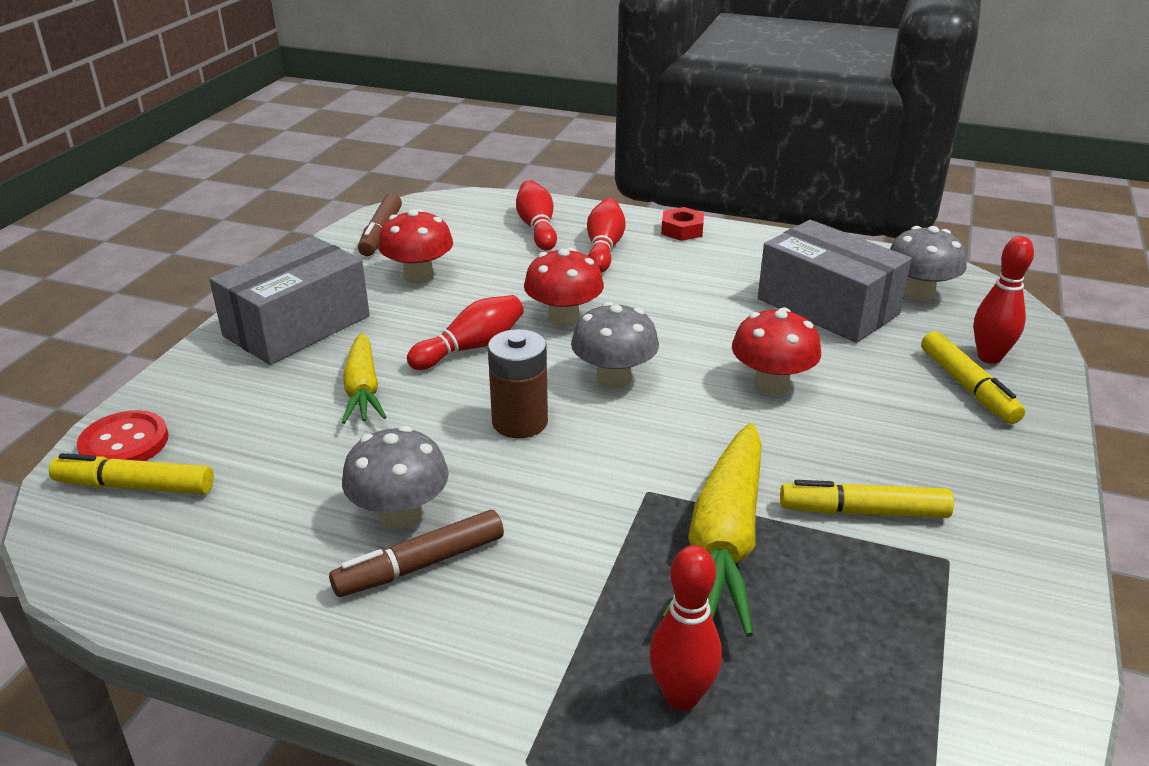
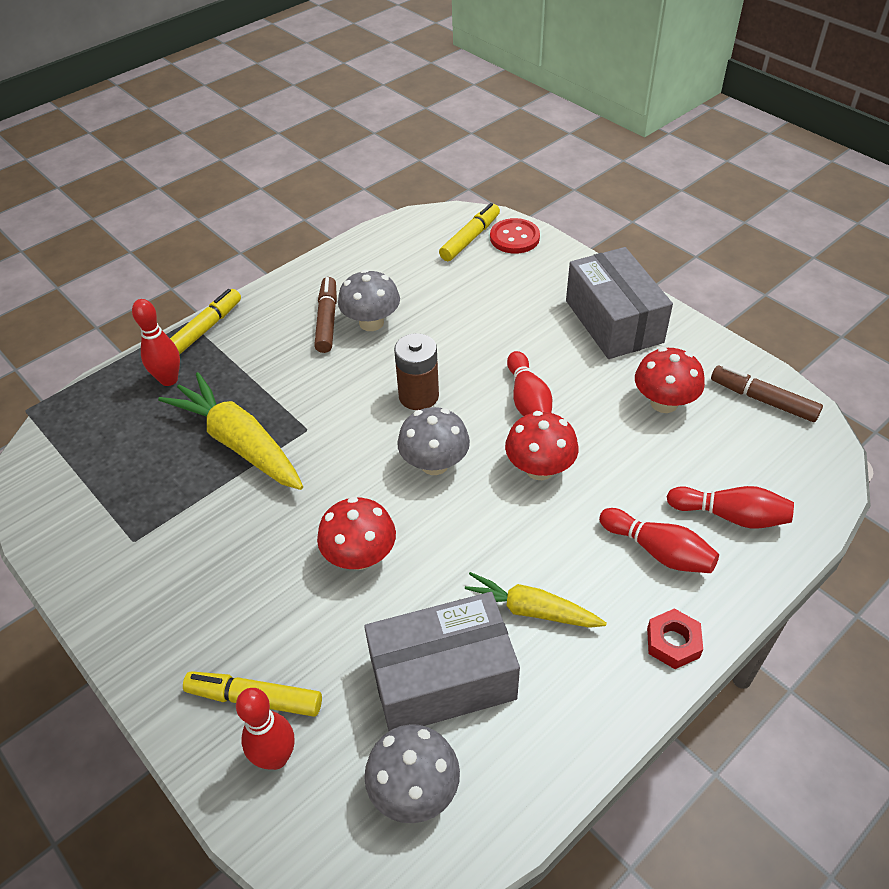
camera: 120 degrees right, 15 degrees up
yellow carrot [342,333,386,424] -> yellow carrot moved to [465,572,607,628]
yellow marker [780,480,954,518] -> yellow marker moved to [170,289,241,355]

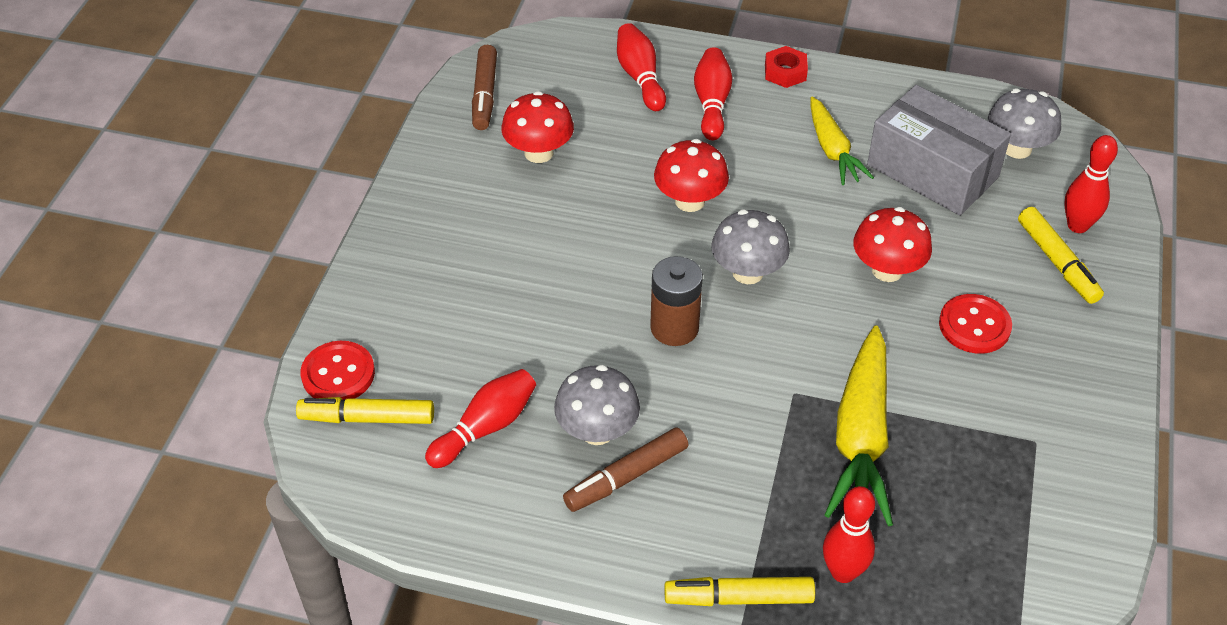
camera: 125 degrees left, 0 degrees up
red bowling pin [507,351,552,416] -> red bowling pin moved to [425,369,536,468]
grey box [566,247,673,359] -> none
none -> red button [939,294,1012,354]

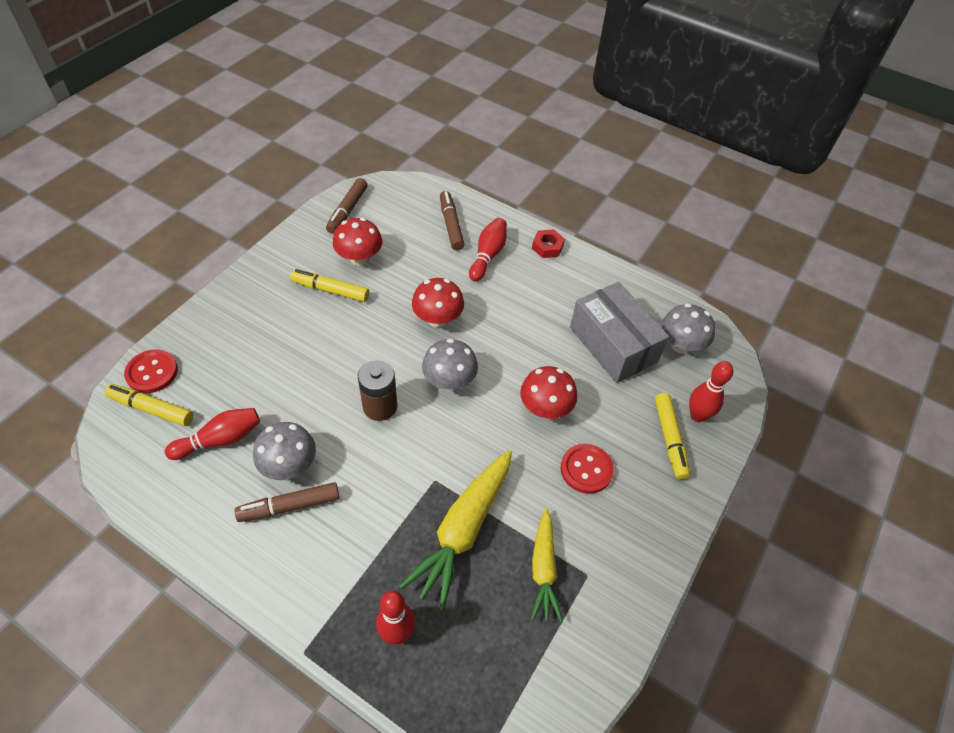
camera: 15 degrees right, 5 degrees up
red bowling pin [617,23,666,111] -> brown marker [440,191,465,250]
yellow marker [664,577,815,606] -> yellow marker moved to [290,269,369,302]
yellow carrot [810,97,874,185] -> yellow carrot moved to [531,508,563,622]

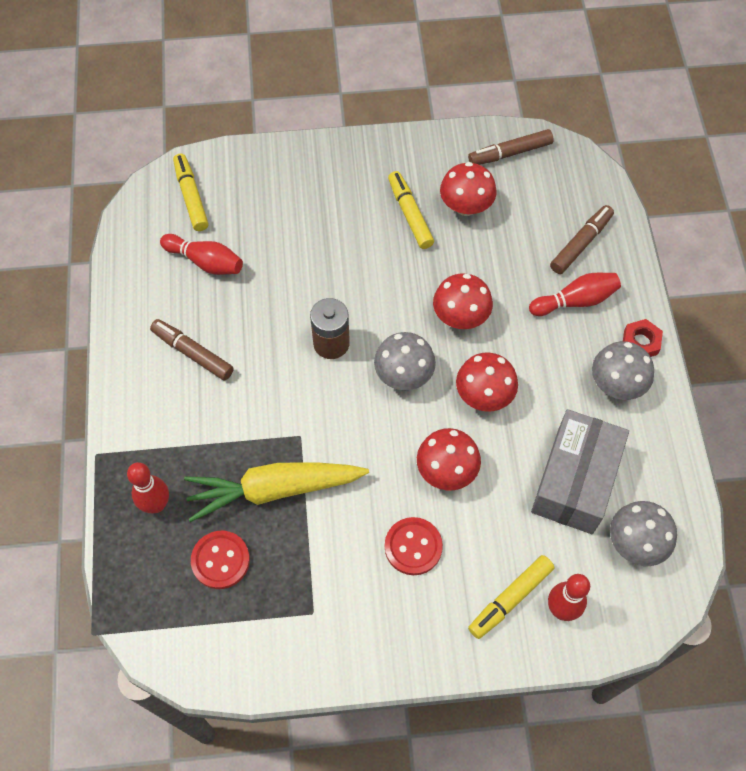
camera: 55 degrees right, 10 degrees up
red button [124,350,178,393] -> red button moved to [191,531,250,589]
grey mushroom [253,422,316,480] -> grey mushroom moved to [592,341,654,400]
yellow carrot [531,508,563,622] -> none
none -> red mushroom [456,353,518,412]

